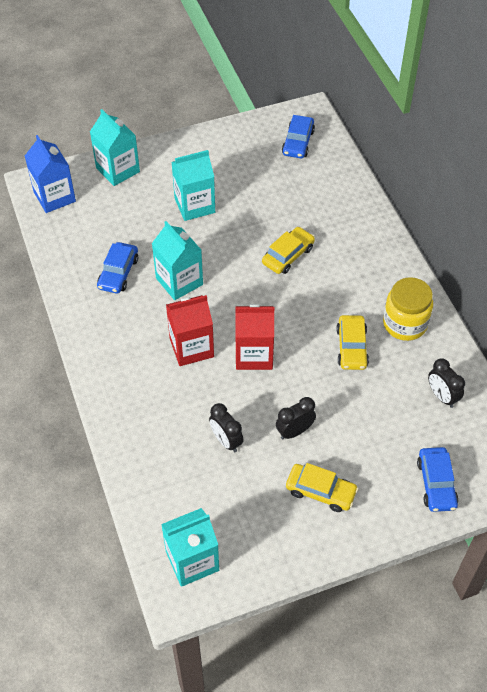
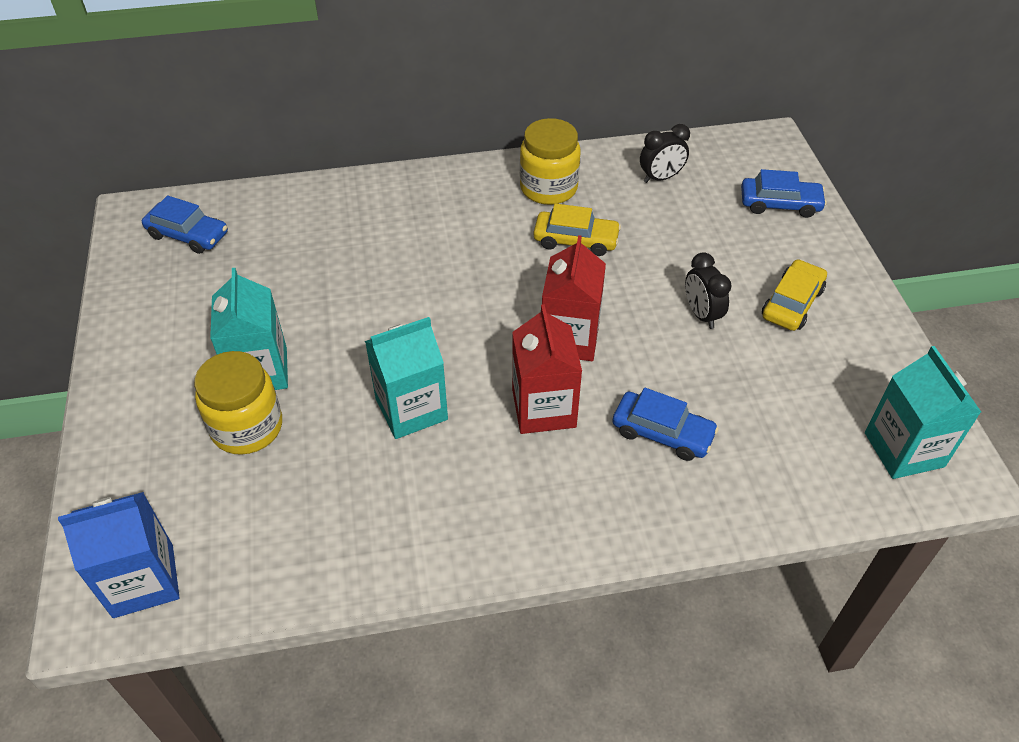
camera: 80 degrees left, 5 degrees down
turquoise carton [90,109,140,186] -> none
blue car [97,242,138,294] -> blue car moved to [612,388,719,461]
black clock [209,403,243,452] -> none
yellow car [262,227,315,274] -> none
none -> yellow jar [194,351,282,455]

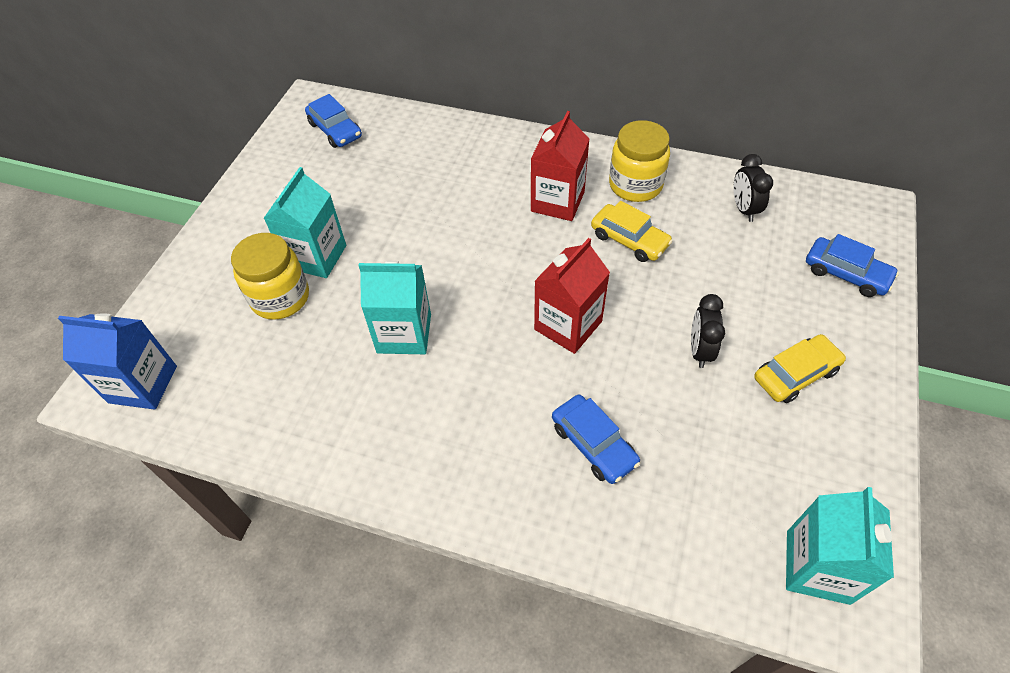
camera: 30 degrees right, 5 degrees up
red carton [512,304,582,434] -> red carton moved to [531,111,590,221]
black clock [640,124,690,183] -> black clock turned 75 degrees clockwise [733,154,773,222]

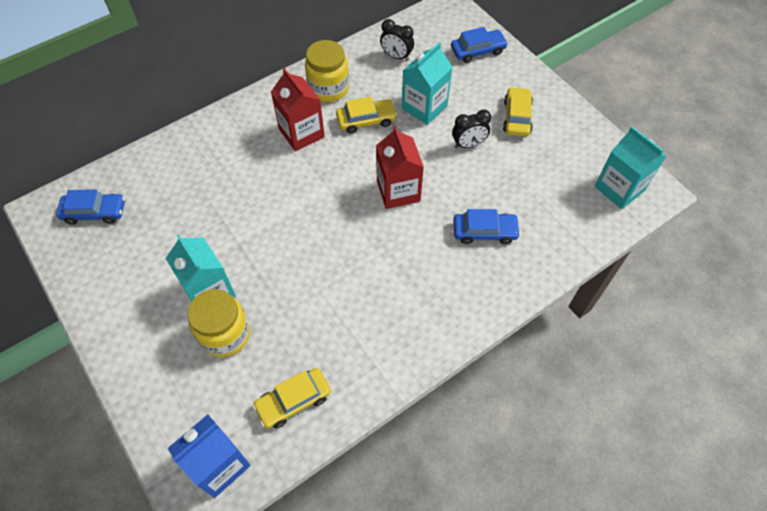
camera: 55 degrees left, 5 degrees up
turquoise carton [358,261,431,354] -> turquoise carton moved to [402,42,452,125]
black clock [691,294,725,368] -> black clock turned 60 degrees counterclockwise [452,109,491,148]
none -> yellow car [253,368,331,429]

